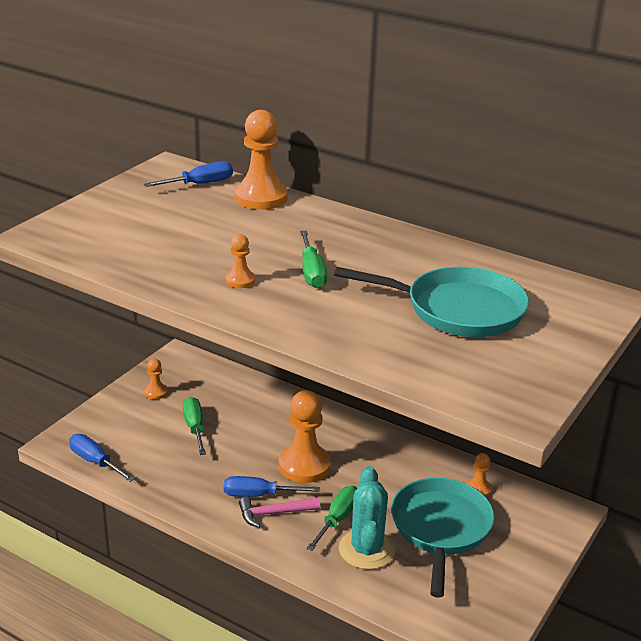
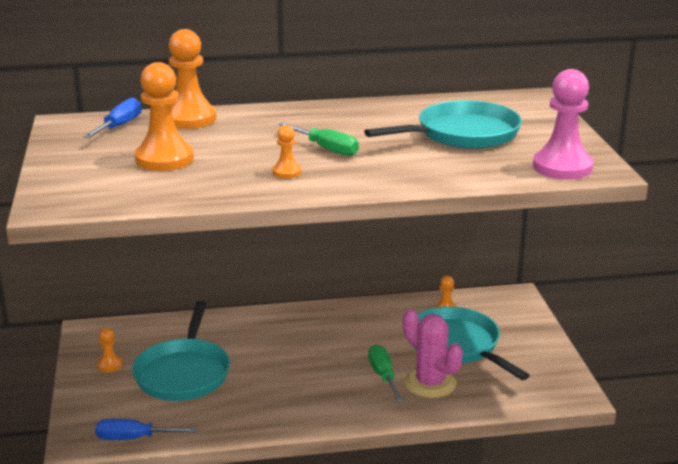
camera: 40 degrees left, 5 degrees down
green screwdriver [183,397,206,455] -> turquoise pan [132,301,230,401]
blue screwdriver [224,476,320,497] -> none
pink hammer [239,497,320,528] -> none
orange pawn [279,390,331,483] -> orange pawn moved to [135,62,194,171]
turquoise cactus [339,466,395,570] -> pink cactus [403,309,463,398]
none -> pink pawn [533,69,594,179]

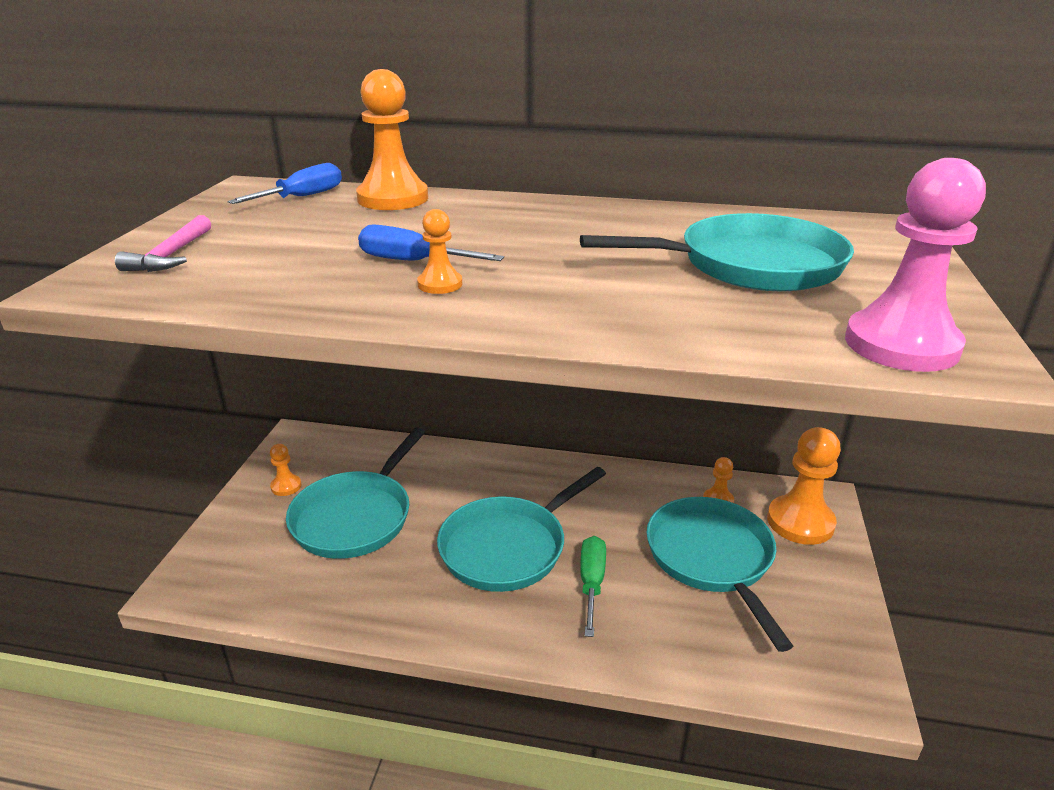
camera: 20 degrees right, 5 degrees up
blue screwdriver [95,419,197,440] -> blue screwdriver moved to [358,224,504,261]
orange pawn [135,62,194,171] -> orange pawn moved to [767,427,841,545]
green screwdriver [278,122,359,156] -> none
pink cactus [403,309,463,398] -> none
none -> pink hammer [115,215,211,272]
none -> turquoise pan [437,467,606,592]

